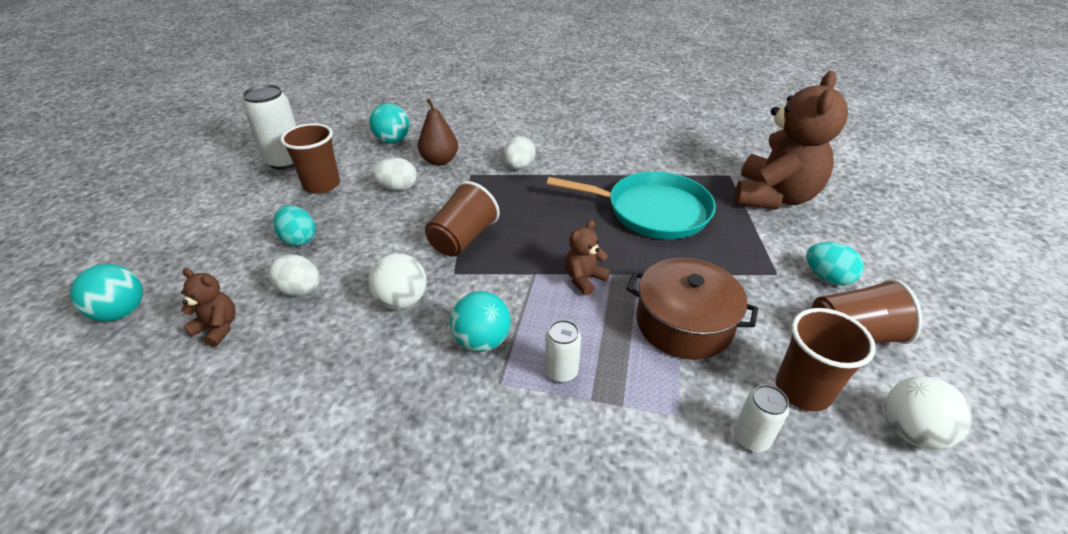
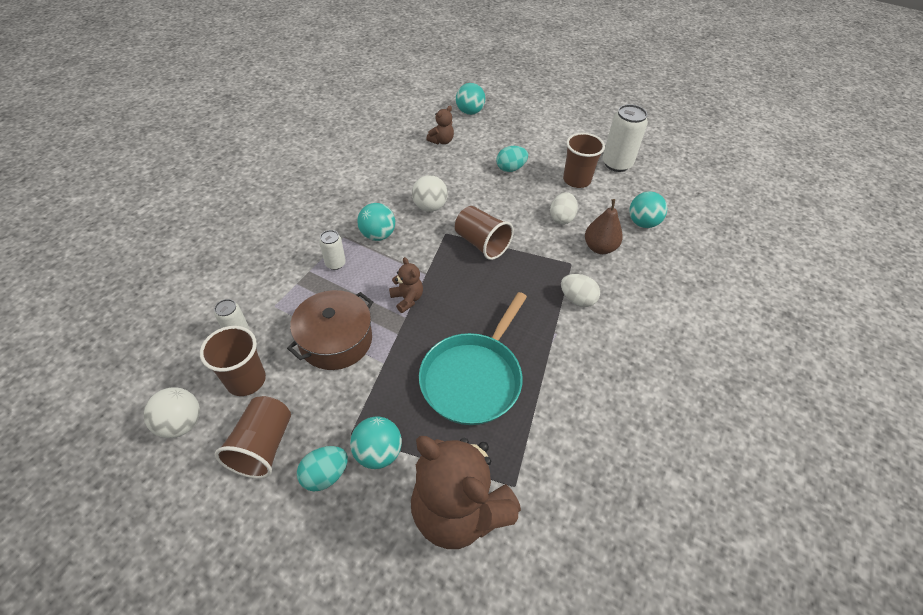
camera: 105 degrees right, 10 degrees up
white egg [268,254,320,296] -> none
none -> turquoise ball [350,417,402,469]

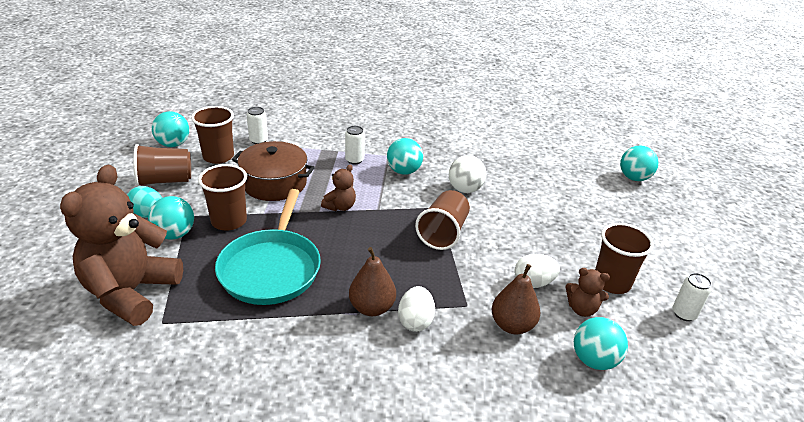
camera: 65 degrees right, 15 degrees down
white ball [144,387,200,438] -> turquoise ball [152,111,189,147]
turquoise pan [419,292,527,425] -> turquoise pan turned 90 degrees counterclockwise [215,189,321,305]
brown teddy bear [426,106,454,144] -> brown teddy bear moved to [565,268,610,317]
turquoise egg [496,146,528,172] -> none
white can [602,104,648,172] -> white can [673,273,712,321], size x0.55
none -> brown cup [198,164,247,231]
none -> brown pear [349,247,396,316]

